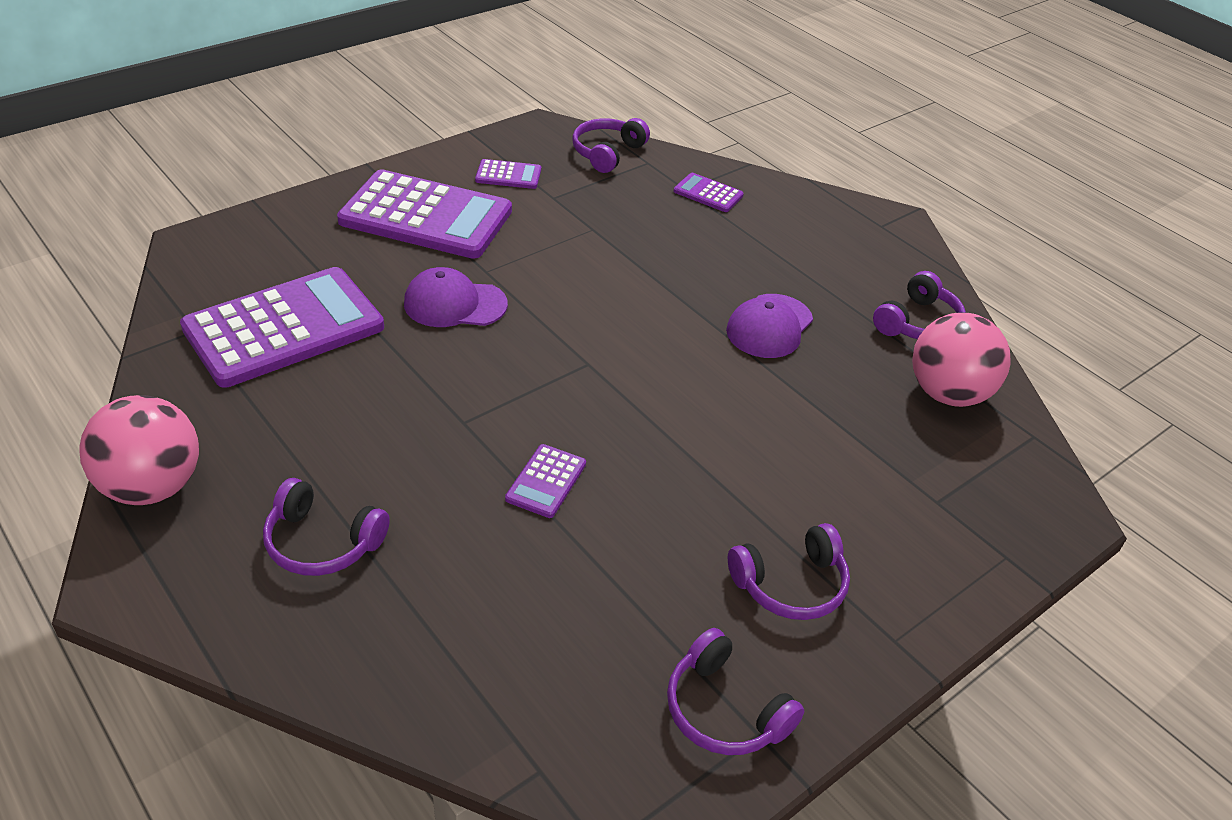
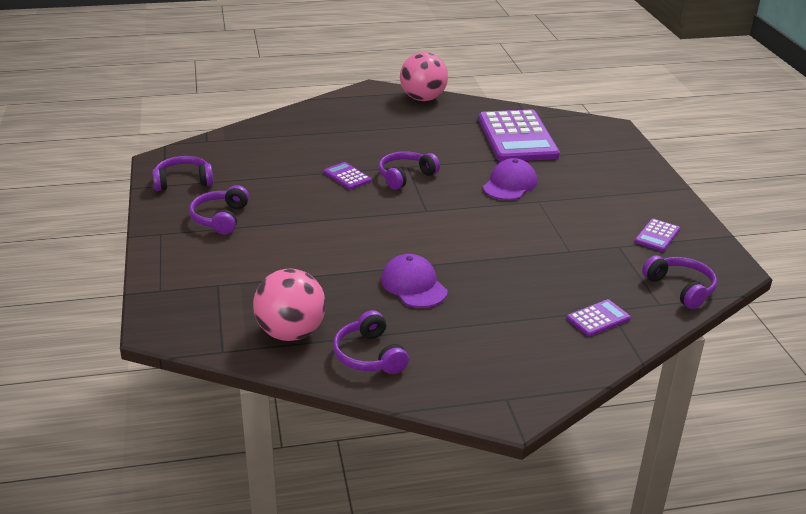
camera: 120 degrees right, 10 degrees down
purple headphones [263,478,390,576] -> purple headphones moved to [378,151,440,190]
purple calculator [337,169,512,259] -> none

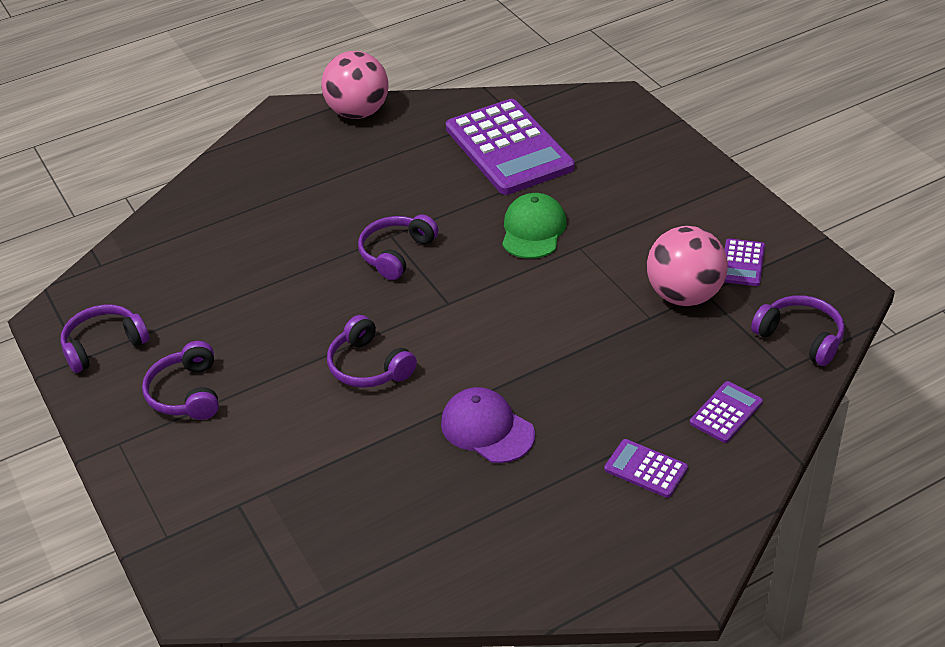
camera: 15 degrees left, 10 degrees up
pink ball [253,269,326,341] -> pink ball moved to [647,226,728,306]
purple calculator [324,162,372,190] -> purple calculator moved to [604,439,688,498]
purple headphones [333,310,409,374] -> purple headphones moved to [327,315,417,388]
purple cap [483,158,537,200] -> green cap [502,193,567,259]

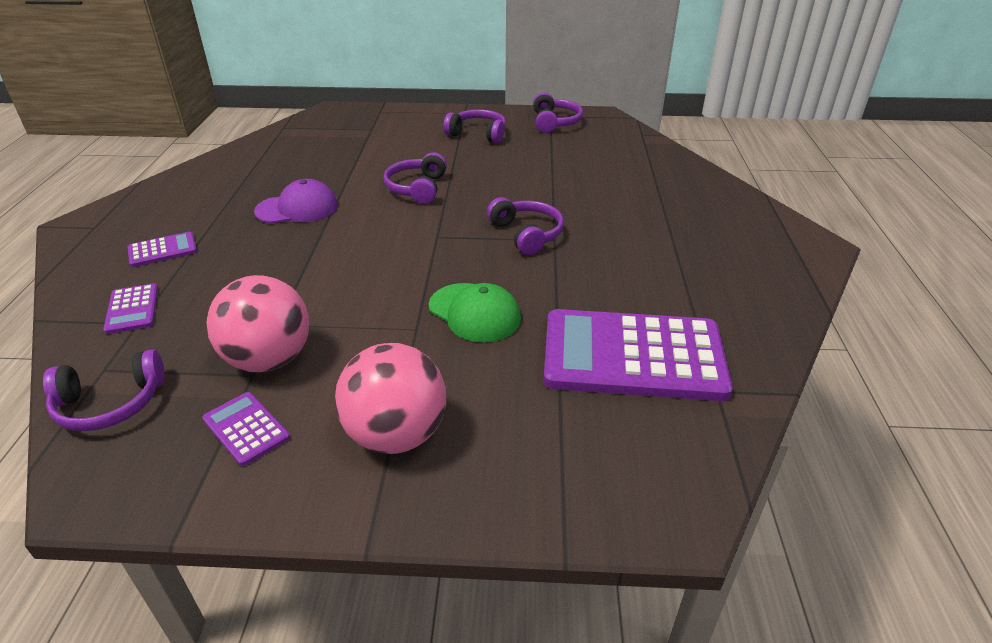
camera: 120 degrees right, 5 degrees down
pink ball [321,51,388,119] -> pink ball moved to [335,343,446,454]
purple headphones [327,315,417,388] -> purple headphones turned 75 degrees counterclockwise [384,152,447,204]

